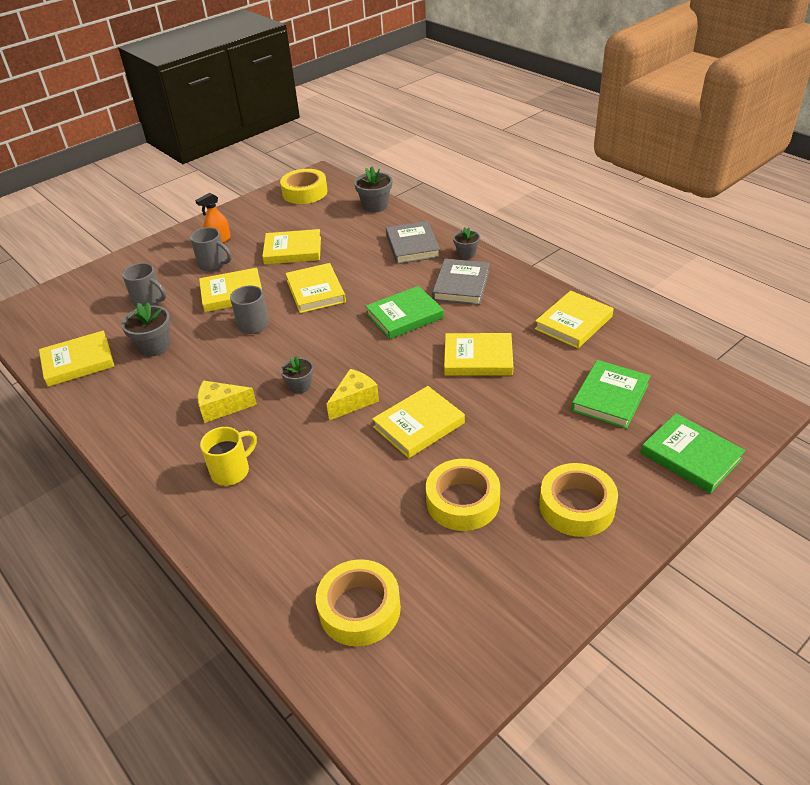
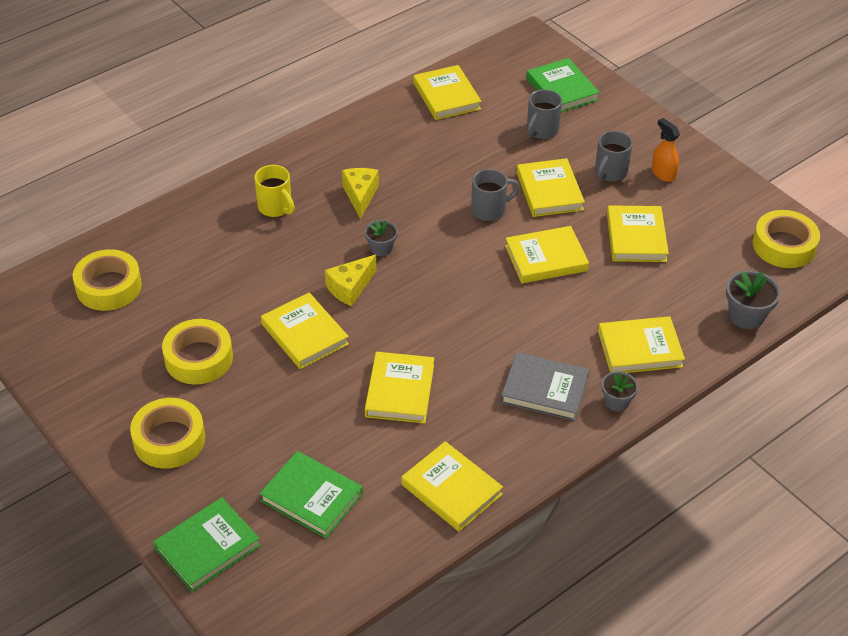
camera: 90 degrees right, 5 degrees up
grey flower pot [121,302,171,357] -> none
yellow cheese [327,369,379,421] -> yellow cheese turned 90 degrees clockwise [325,255,377,306]
green book [365,286,444,339] -> green book moved to [526,58,600,112]
grey book [386,221,440,264] -> yellow book [598,316,685,373]

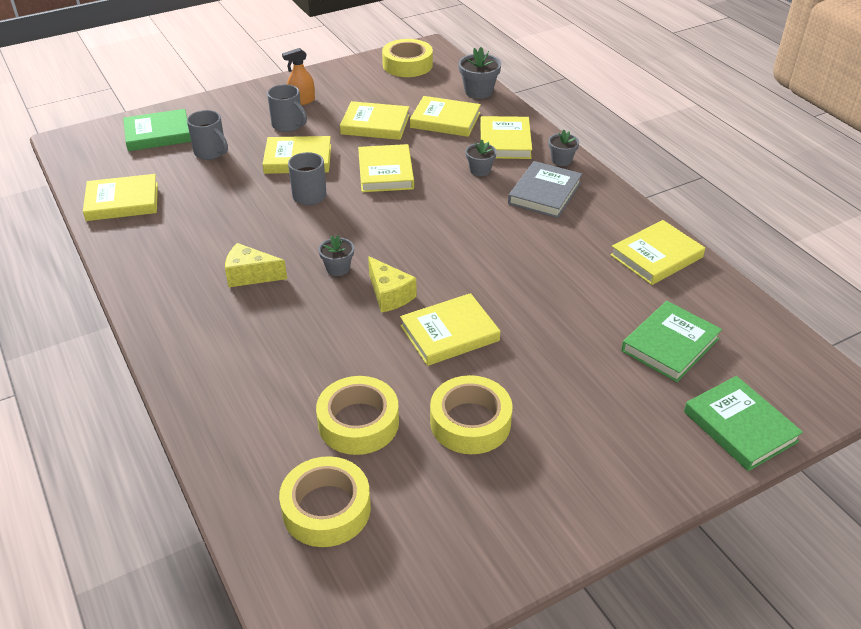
camera: 80 degrees left, 5 degrees down
yellow tape [130,398,205,469] -> yellow tape moved to [316,376,399,455]
yellow mug [254,165,295,217] -> none
yellow book [365,352,434,423] -> yellow book moved to [410,96,481,137]
none -> grey flower pot [465,140,497,176]

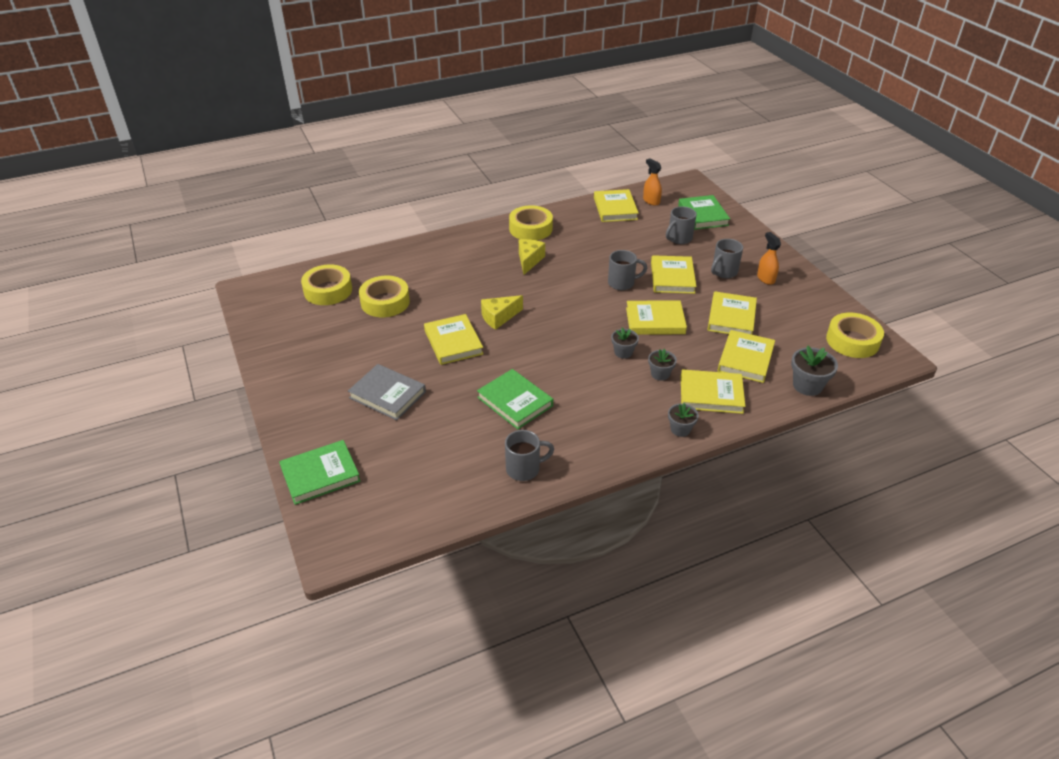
camera: 95 degrees right, 0 degrees up
grey flower pot [318,235,354,276] -> grey flower pot moved to [611,327,639,359]
yellow tape [430,375,512,454] -> yellow tape moved to [509,205,553,240]
grey book [508,161,582,218] -> grey book moved to [348,364,426,420]
yellow book [610,220,705,285] -> grey mug [505,430,554,481]
green book [621,301,722,382] -> green book moved to [477,369,553,429]
none -> orange spray bottle [643,158,662,206]

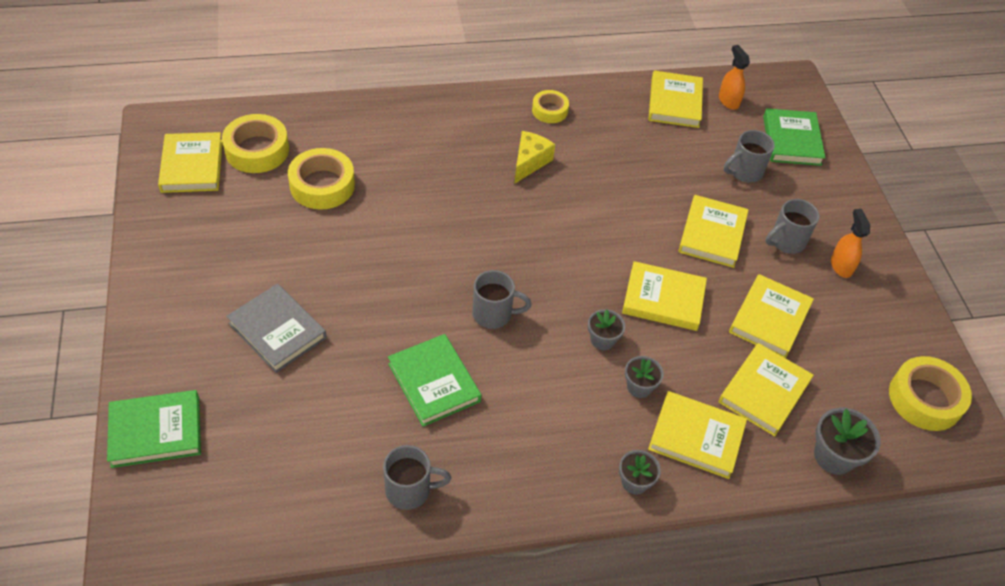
camera: 10 degrees right, 10 degrees up
yellow book [424,314,483,365] -> yellow book moved to [158,132,223,193]
yellow cheese [481,295,523,330] -> none
yellow tape [509,205,553,240] -> yellow tape [532,90,569,123], size x0.61
grey mug [608,250,648,290] -> grey mug moved to [473,270,532,329]

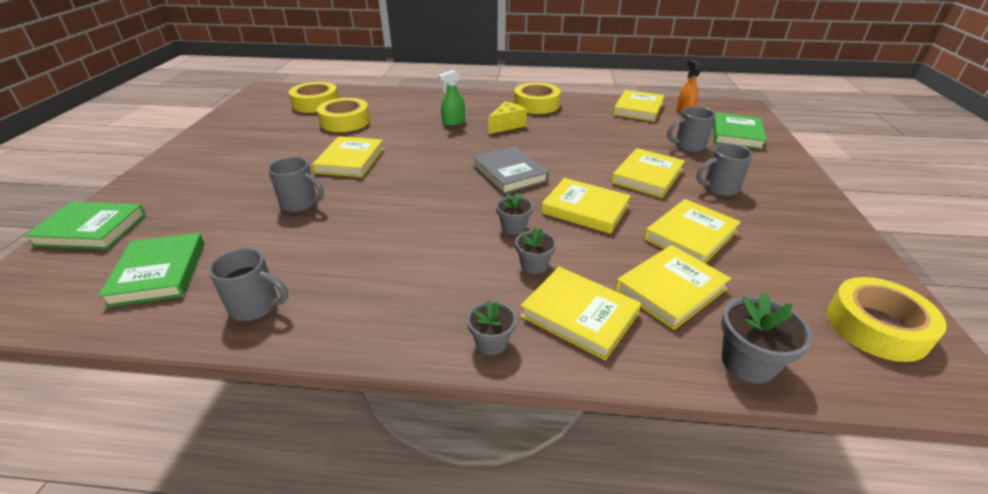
camera: 20 degrees right, 15 degrees down
yellow book [158,132,223,193] -> yellow book moved to [312,136,384,178]
grey book [226,284,327,373] -> grey book moved to [473,146,549,195]
green book [388,334,481,427] -> green book moved to [98,233,204,307]
grey mug [473,270,532,329] -> grey mug moved to [268,157,324,212]
yellow tape [532,90,569,123] -> yellow tape [514,83,561,114], size x1.64
orange spray bottle [831,209,870,278] -> none
none -> green spray bottle [438,70,465,126]

